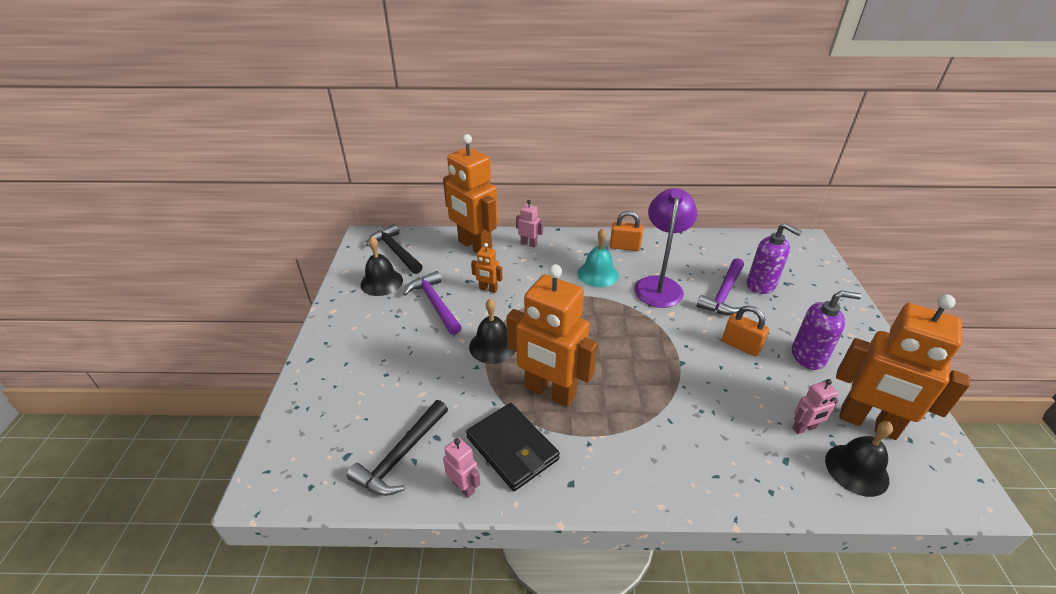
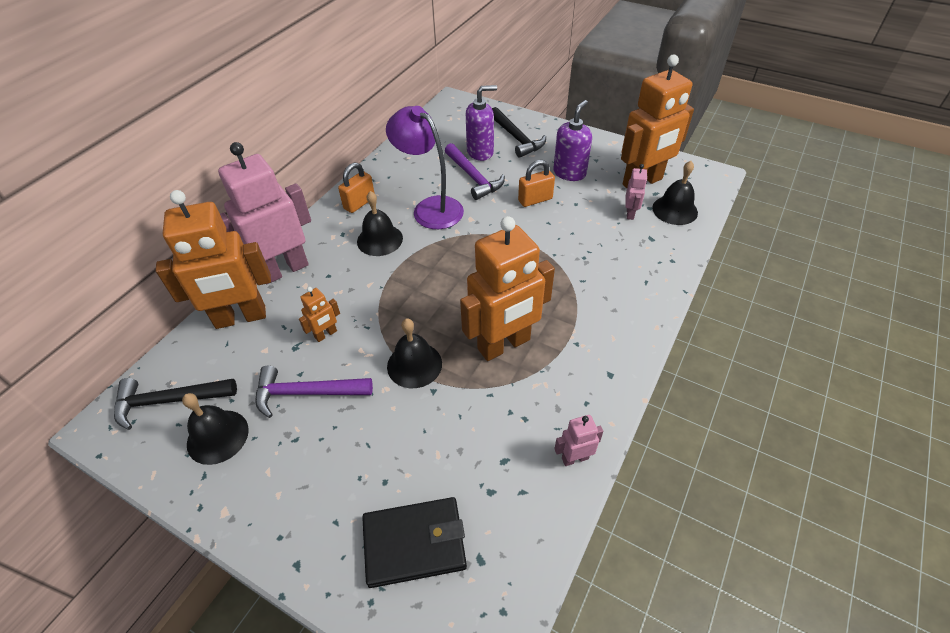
camera: 60 degrees left, 10 degrees up
black hammer [347,400,448,496] -> black hammer moved to [492,107,546,158]
black wallet [466,403,560,491] -> black wallet moved to [362,497,467,588]
pink robot [516,200,543,248] -> pink robot [218,142,311,284], size x2.31
turquoise bell [578,229,619,287] -> black bell [357,191,403,256]

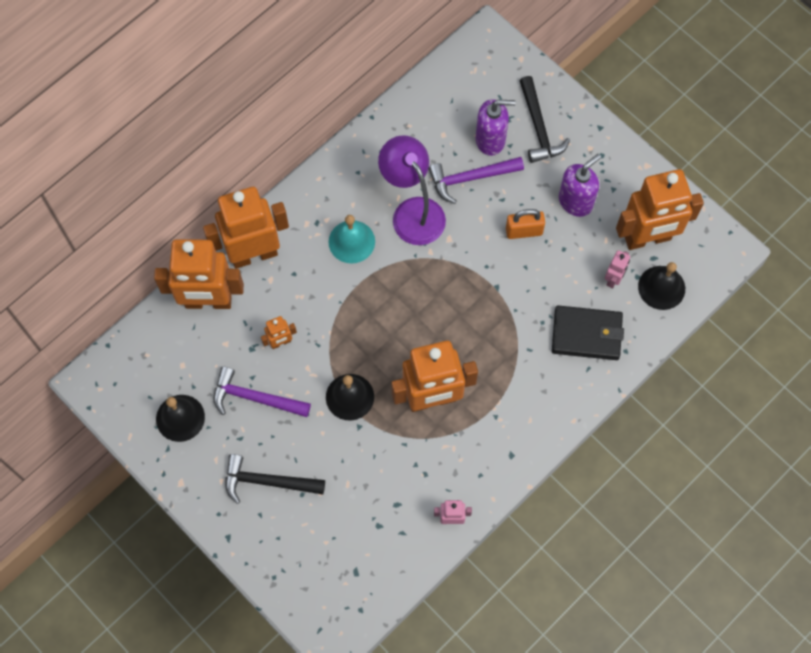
camera: 15 degrees right, 20 degrees up
black hammer [114,378,237,430] -> black hammer moved to [226,454,325,504]
pink robot [218,142,311,284] -> orange robot [203,187,289,269]
orange padlock [338,163,374,213] -> none
black bell [357,191,403,256] -> turquoise bell [329,215,375,264]
black wallet [362,497,467,588] -> black wallet moved to [552,305,624,360]
purple hammer [445,143,505,200] -> purple hammer turned 90 degrees clockwise [429,157,524,204]

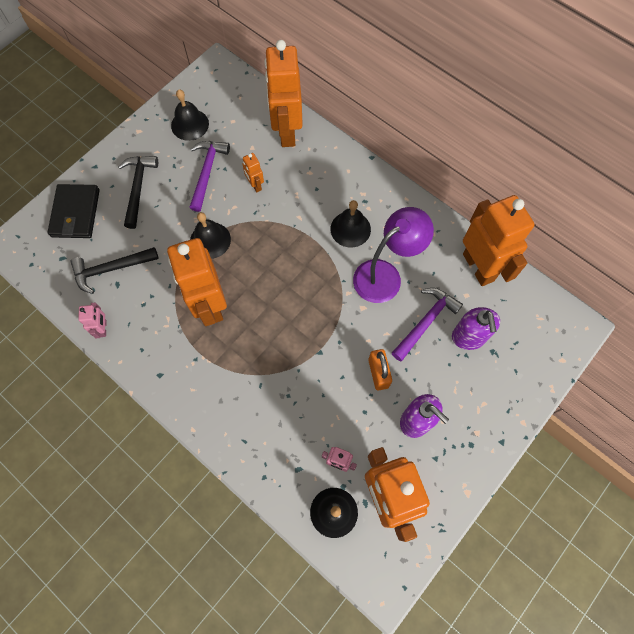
camera: 85 degrees right, 0 degrees up
orange robot [203,187,289,269] -> orange robot moved to [463,195,535,286]
turquoise bell [329,215,375,264] -> black bell [331,200,371,248]
purple hammer [429,157,524,204] -> purple hammer turned 60 degrees clockwise [392,288,463,361]
black hammer [520,76,570,163] -> black hammer moved to [71,247,159,294]
black wallet [552,305,624,360] -> black wallet moved to [48,184,100,238]

